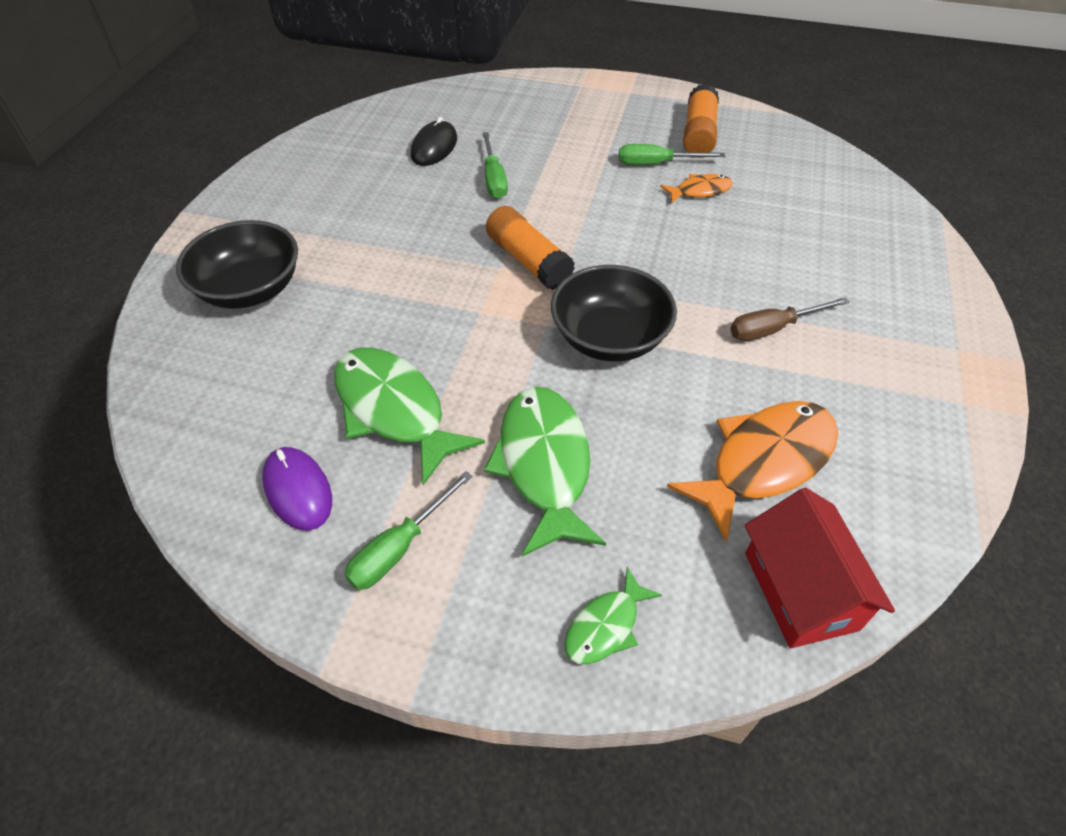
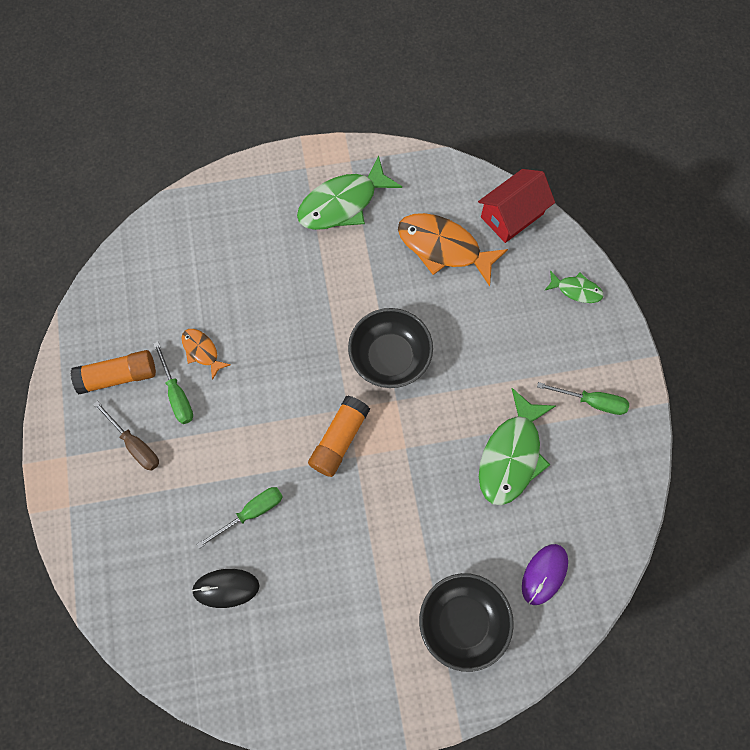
camera: 115 degrees left, 20 degrees up
purple mouse [262,447,332,531] -> purple mouse moved to [522,544,568,605]
green fish [484,387,606,557] -> green fish moved to [297,155,402,230]
brown screwdriver [730,297,850,341] -> brown screwdriver moved to [93,401,159,471]

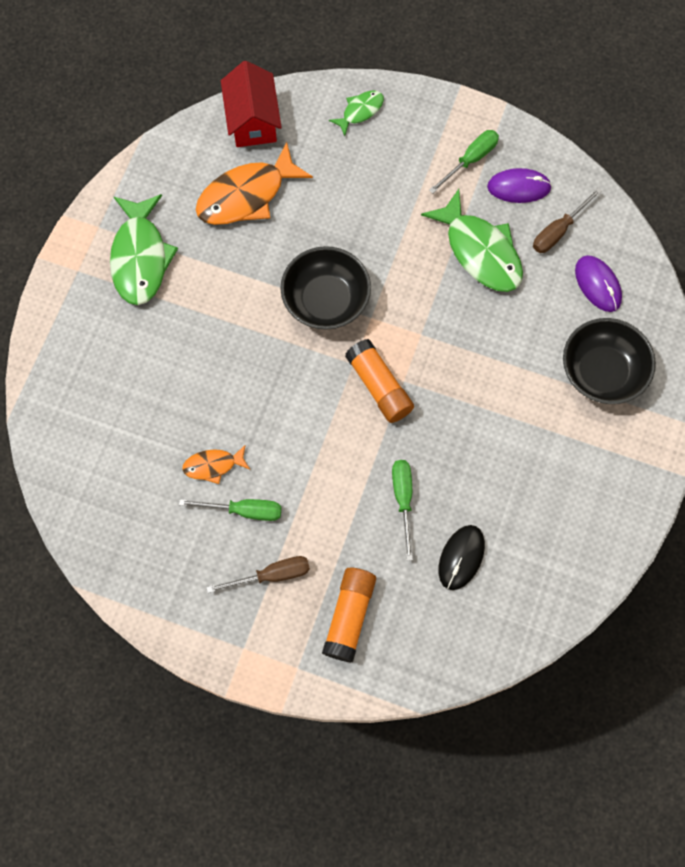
camera: 60 degrees left, 0 degrees up
orange glue stick [71,350,156,394] -> orange glue stick moved to [322,567,376,662]
none -> purple mouse [487,168,552,203]
none -> brown screwdriver [533,188,602,253]

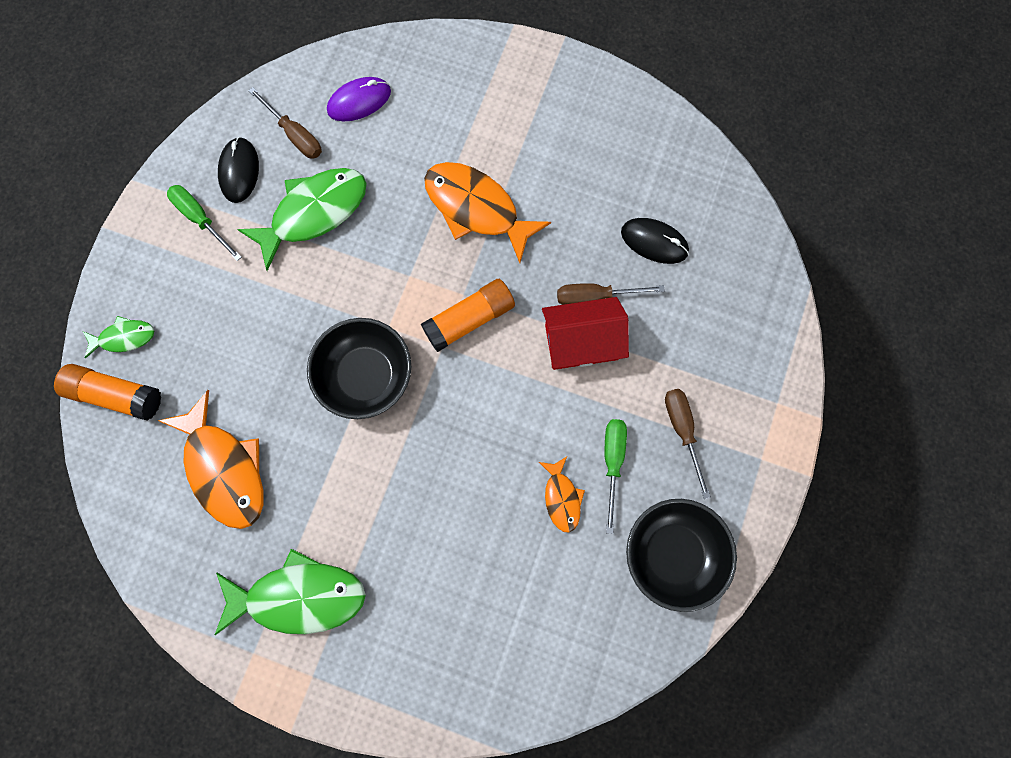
camera: 90 degrees left, 5 degrees up
red house [221,61,282,147] -> red house moved to [542,297,629,370]
orange glue stick [322,567,376,662] -> orange glue stick moved to [54,364,161,421]
green fish [329,90,384,136] -> green fish turned 120 degrees clockwise [83,316,154,358]
green screwdriver [392,460,413,561] -> brown screwdriver [557,283,665,305]
purple mouse [487,168,552,203] -> black mouse [218,137,259,203]
black bowl [563,318,656,404] -> black bowl moved to [626,499,737,612]
none -> orange fish [424,162,551,263]

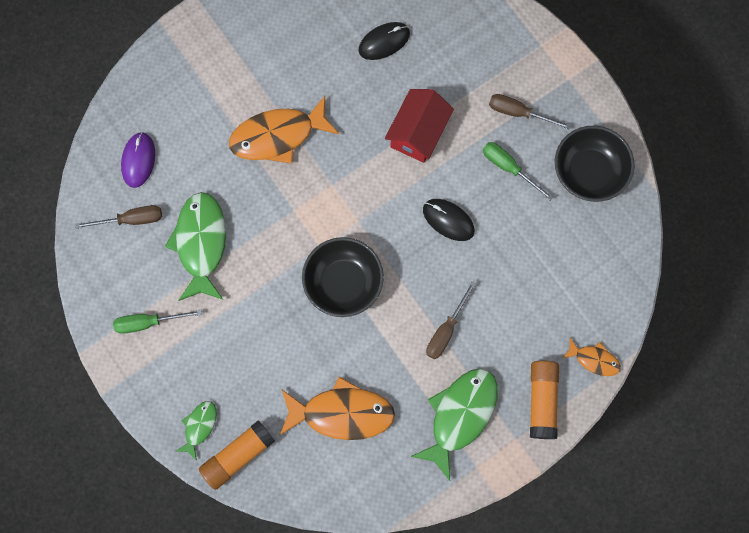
camera: 55 degrees left, 0 degrees up
black mouse [218,137,259,203] -> black mouse moved to [423,199,475,241]
orange glue stick [421,279,515,352] -> orange glue stick moved to [530,361,559,439]
orange fish [539,456,585,532] -> orange fish moved to [562,338,621,376]
brown screwdriver [557,283,665,305] -> brown screwdriver moved to [426,281,476,359]

